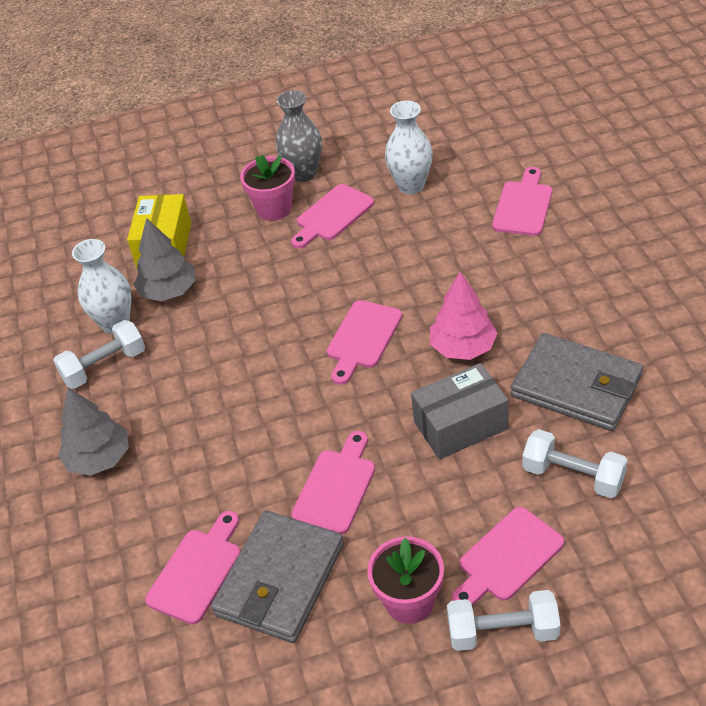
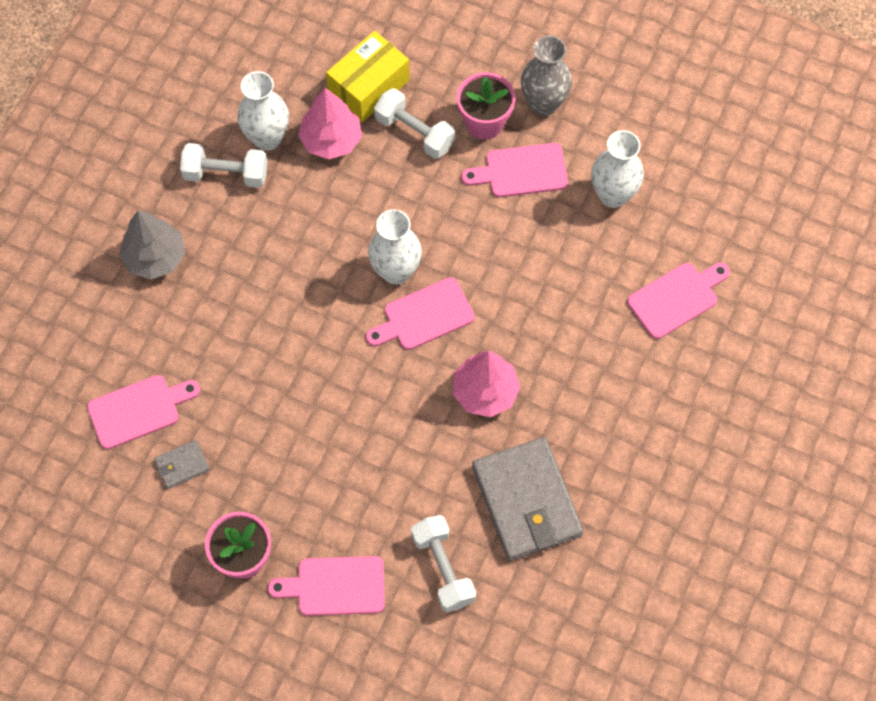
camera: 35 degrees right, 20 degrees up
grey tree [134,218,196,301] -> pink tree [298,88,362,159]
grey wallet [211,510,344,643] -> grey wallet [154,440,210,489], size x0.44
pink cutting board [291,431,375,534] -> none
grey box [411,363,508,459] -> none
white dumbbell [447,590,560,651] -> white dumbbell moved to [374,88,455,159]
none -> white vase [368,209,422,285]

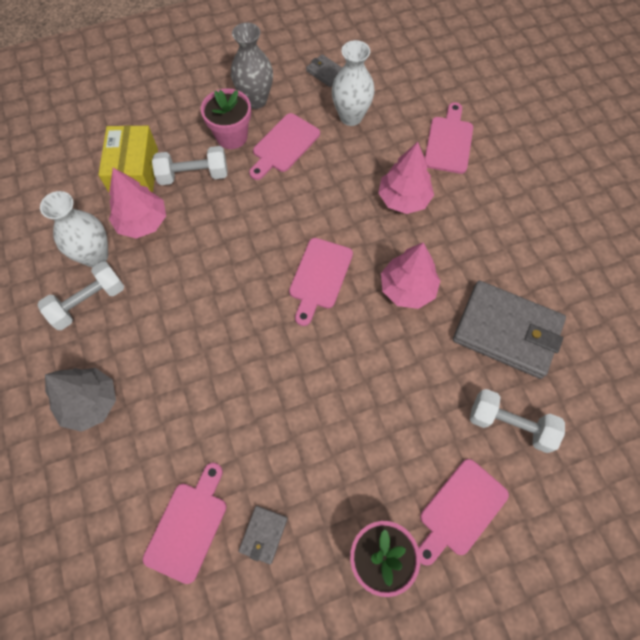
camera: 45 degrees left, 0 degrees up
white vase [368,209,422,285] -> none
none -> grey wallet [306,54,342,87]
none -> pink tree [378,142,434,214]

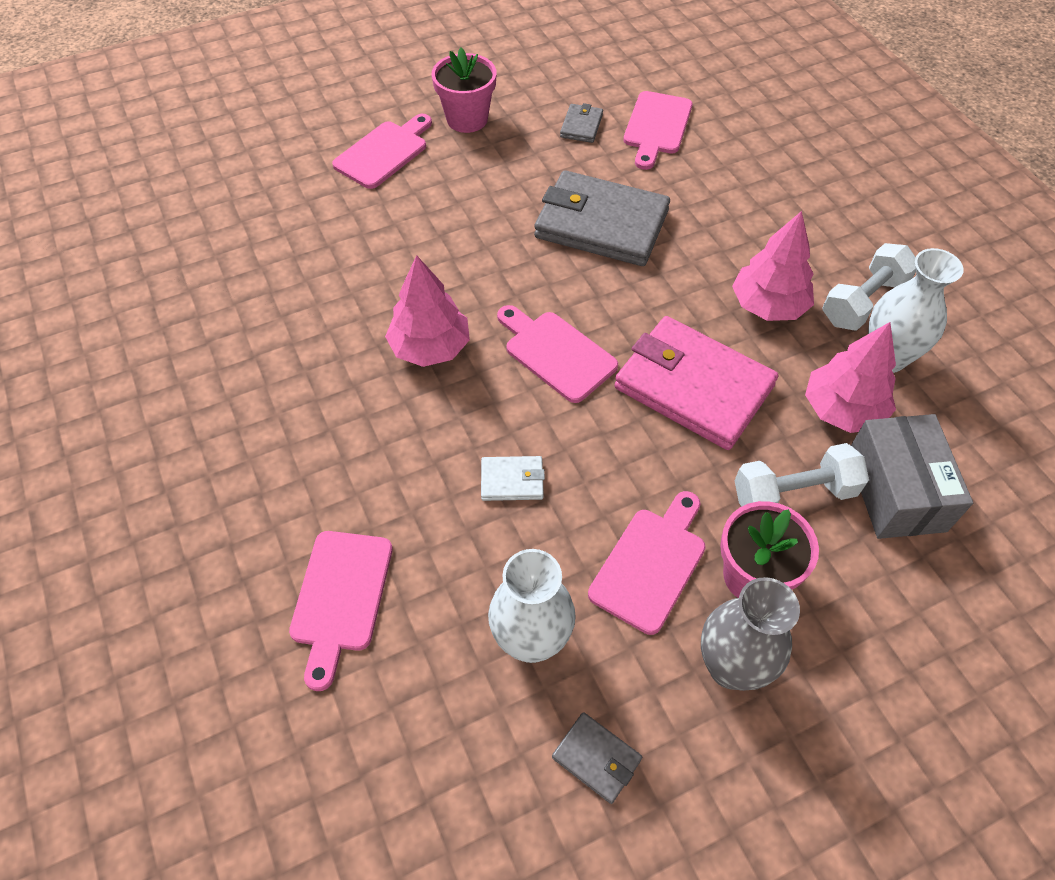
camera: 175 degrees right, 10 degrees down
grey tree [45,368,116,432] -> none
yellow box [98,125,158,193] -> grey box [851,414,973,539]
pink cutting board [289,238,353,326] -> pink cutting board turned 60 degrees counterclockwise [497,305,618,403]
pink tree [378,142,434,214] -> pink tree moved to [732,211,814,321]
grey wallet [453,280,566,379] -> grey wallet moved to [534,170,670,266]
white dumbbell [470,389,565,453] -> none
none -> white wallet [481,456,545,501]
none -> pink wallet [614,316,778,450]

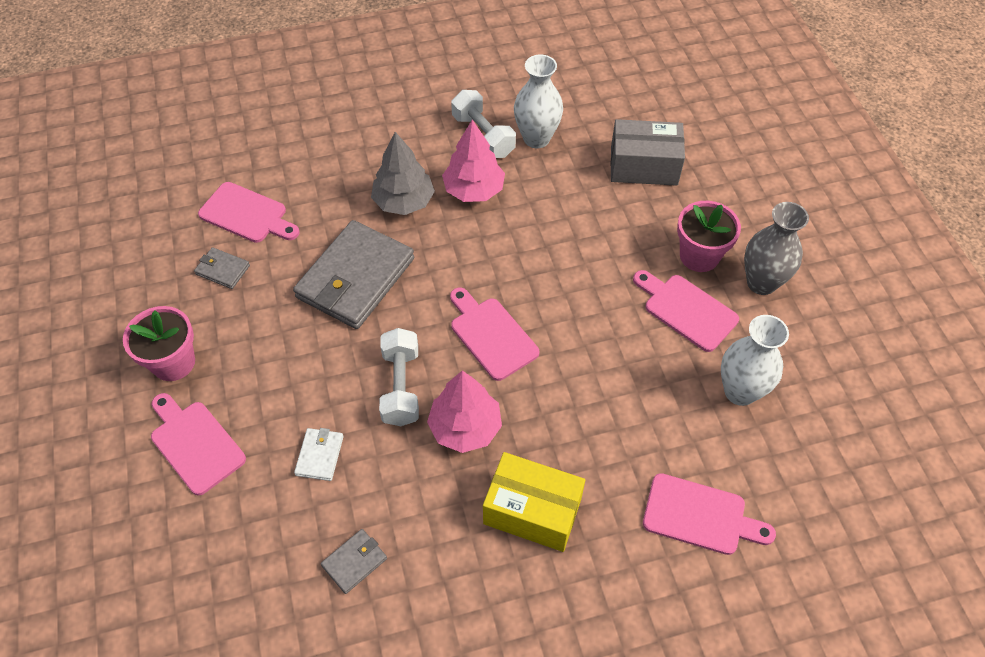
camera: 80 degrees left, 0 degrees up
white wallet [481,456,545,501] -> white wallet moved to [294,428,344,481]
pink cutting board [497,305,618,403] -> pink cutting board turned 90 degrees clockwise [450,288,539,381]
grey wallet [552,712,642,804] -> grey wallet moved to [321,529,387,594]
pink wallet [614,316,778,450] -> none
white dumbbell [734,443,869,506] -> white dumbbell moved to [379,328,419,426]
pink tree [805,322,896,433] -> none
none -> grey tree [371,132,435,215]
none -> yellow box [483,452,585,552]

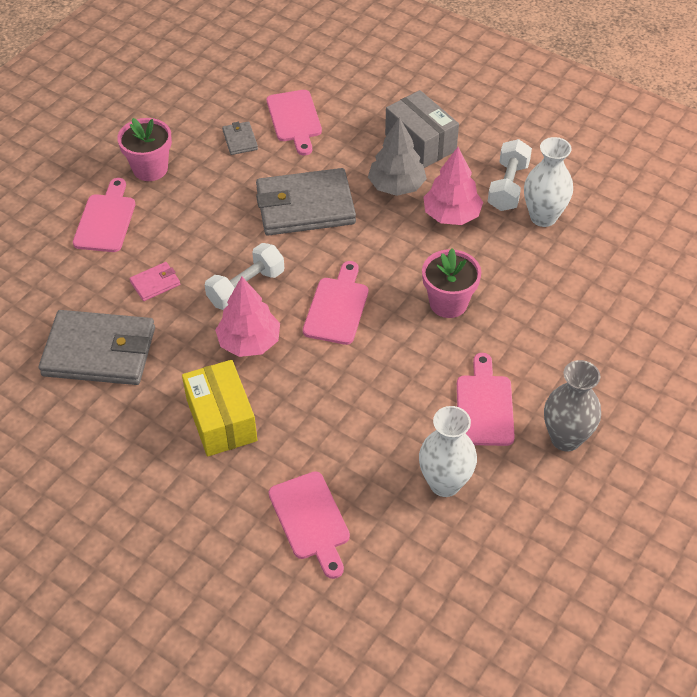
camera: 50 degrees right, 5 degrees down
white wallet [294,428,344,481] -> pink wallet [129,262,180,301]
grey wallet [321,529,387,594] -> grey wallet [39,310,155,385], size x2.30
grey box [611,119,685,186] -> grey box moved to [385,90,459,168]
pink flower pot [677,201,741,272] -> pink flower pot moved to [422,248,481,318]

